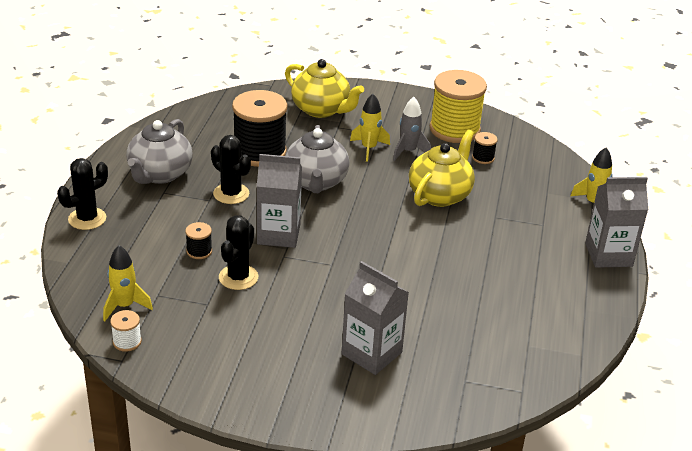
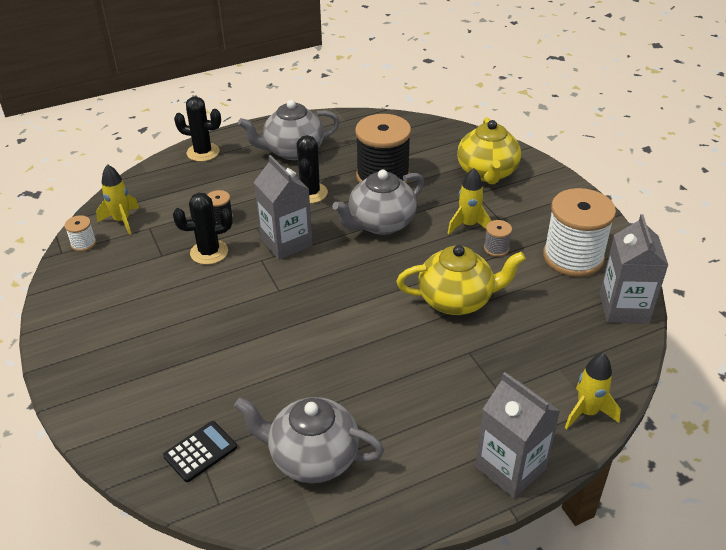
camera: 55 degrees right, 5 degrees up
grey carton [342,261,409,375] -> grey carton moved to [600,214,668,324]
grey rocket [393,97,431,161] -> grey spool [484,220,512,257]
yellow spool [430,70,487,143] -> white spool [543,188,616,277]
black spool [472,132,498,164] -> none
none -> black calculator [163,421,237,482]
none -> grey teapot [234,397,384,483]

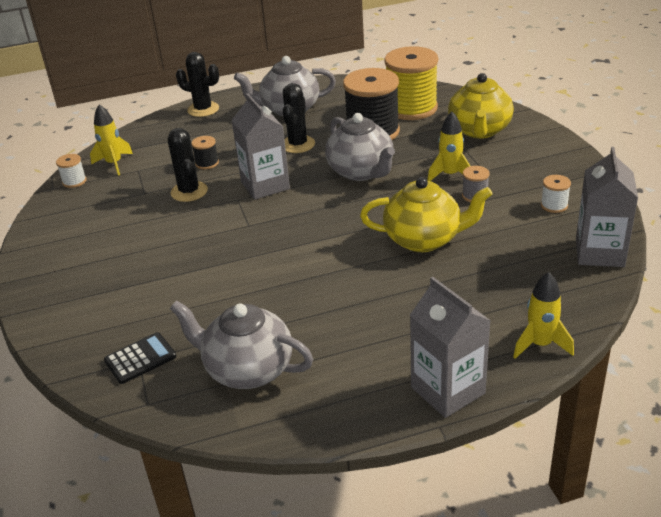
camera: 10 degrees right, 5 degrees down
black cactus [173,193,233,265] -> black cactus turned 75 degrees clockwise [168,128,208,202]
grey teapot [332,170,424,235] -> grey teapot turned 90 degrees counterclockwise [325,113,395,181]
white spool [543,188,616,277] -> white spool [541,175,571,213], size x0.43
none -> yellow spool [384,46,438,120]

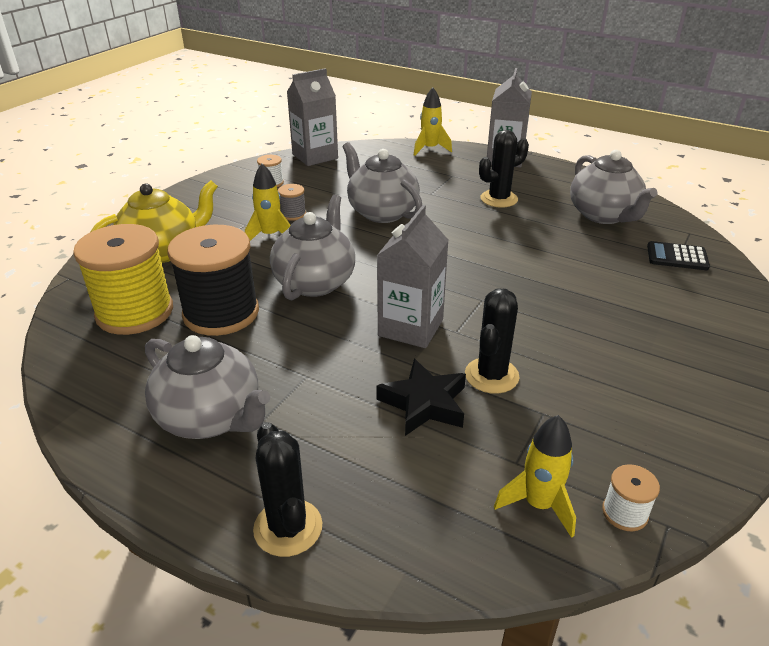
camera: 135 degrees left, 0 degrees up
black spool [191,136,219,169] -> black star [376,359,466,436]
black cactus [283,83,315,153] -> black cactus moved to [479,130,529,208]
yellow teapot [360,177,493,252] -> grey teapot [343,142,422,223]

